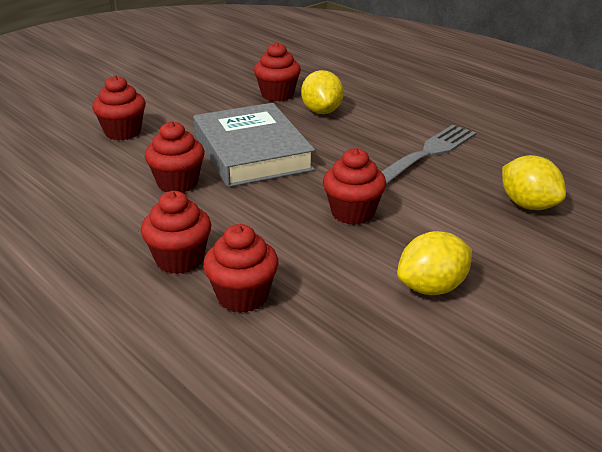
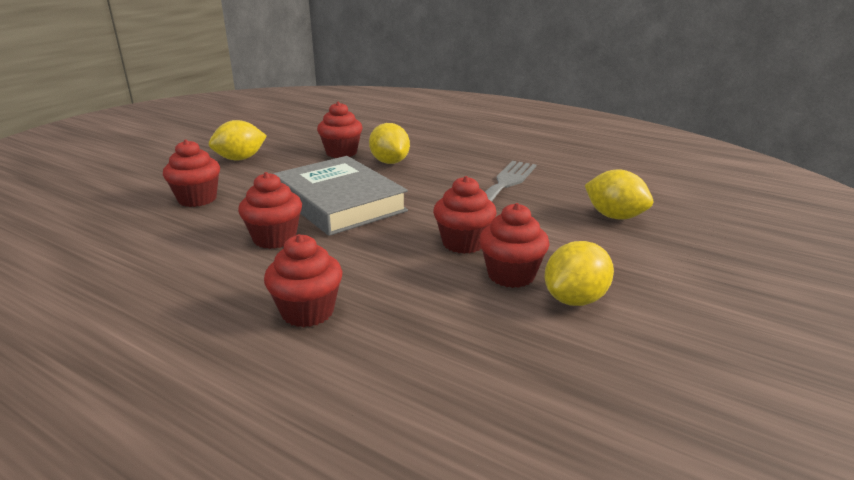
camera: 15 degrees left, 5 degrees down
red cupcake [203,224,279,313] -> red cupcake moved to [479,203,549,288]
none -> yellow lemon [209,120,267,161]

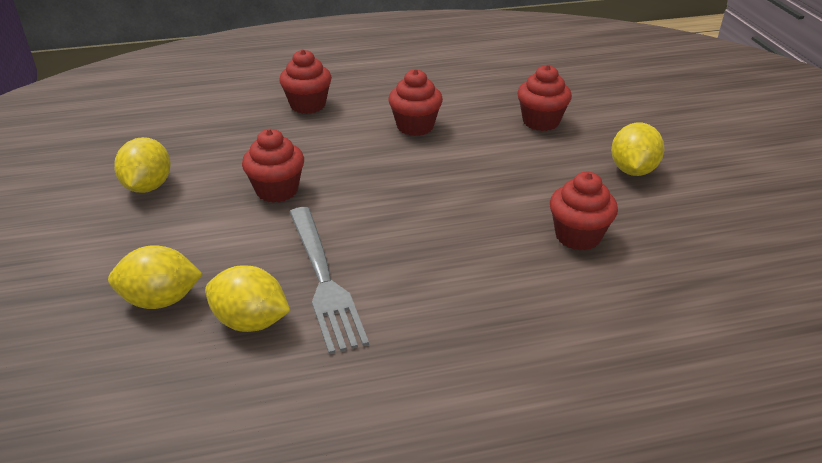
camera: 135 degrees right, 10 degrees up
grey book [273,156,408,236] -> none
yellow lemon [369,123,410,164] -> yellow lemon moved to [205,265,290,332]
red cupcake [479,203,549,288] -> none

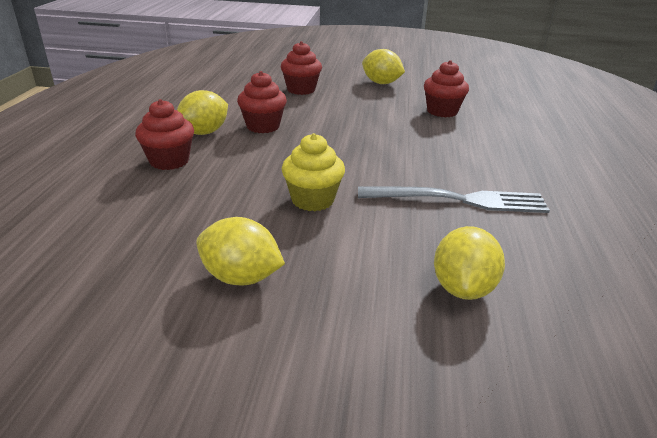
camera: 70 degrees left, 5 degrees down
yellow lemon [205,265,290,332] -> yellow lemon moved to [177,90,228,135]
red cupcake [242,129,304,203] -> yellow cupcake [282,133,345,211]

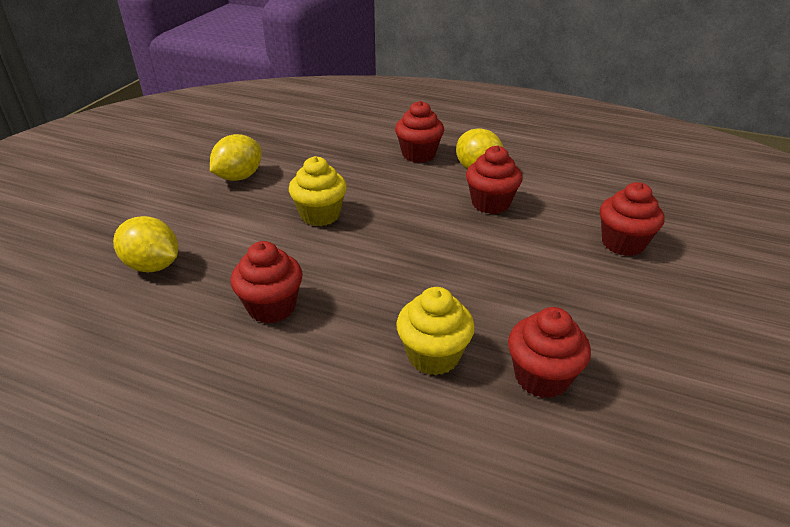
camera: 105 degrees right, 5 degrees up
grey fork [358,187,550,213] -> red cupcake [231,241,303,324]
yellow lemon [362,49,405,84] -> none
none -> yellow cupcake [396,287,475,375]

